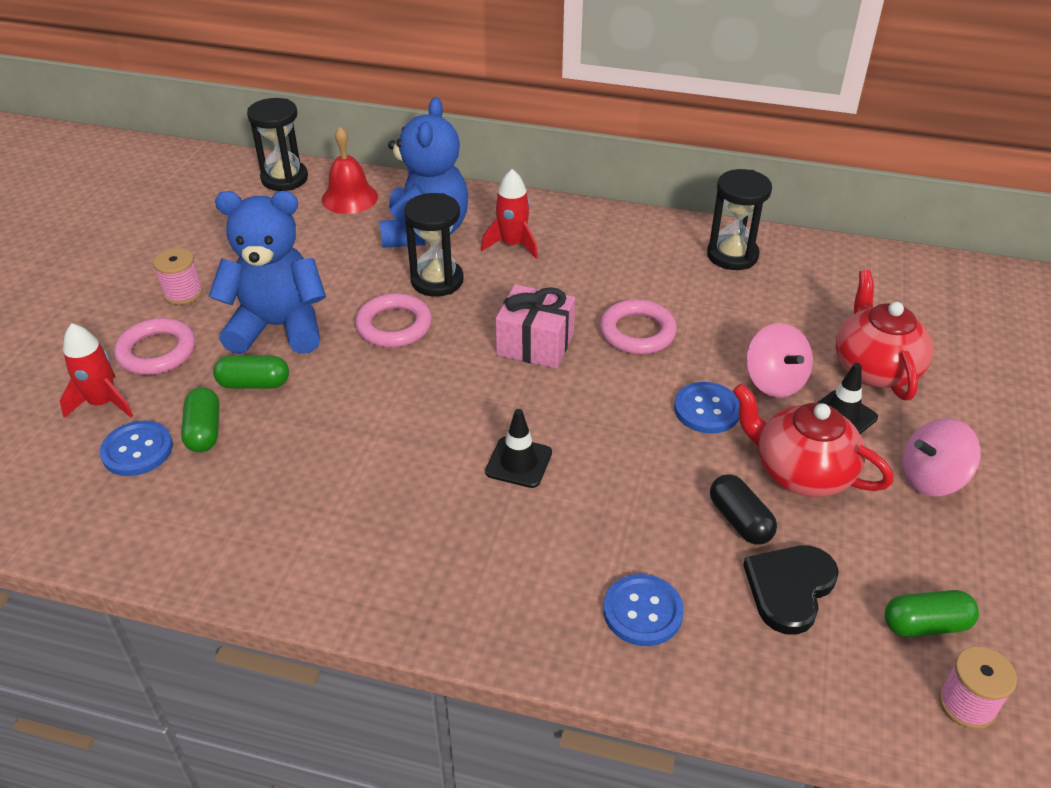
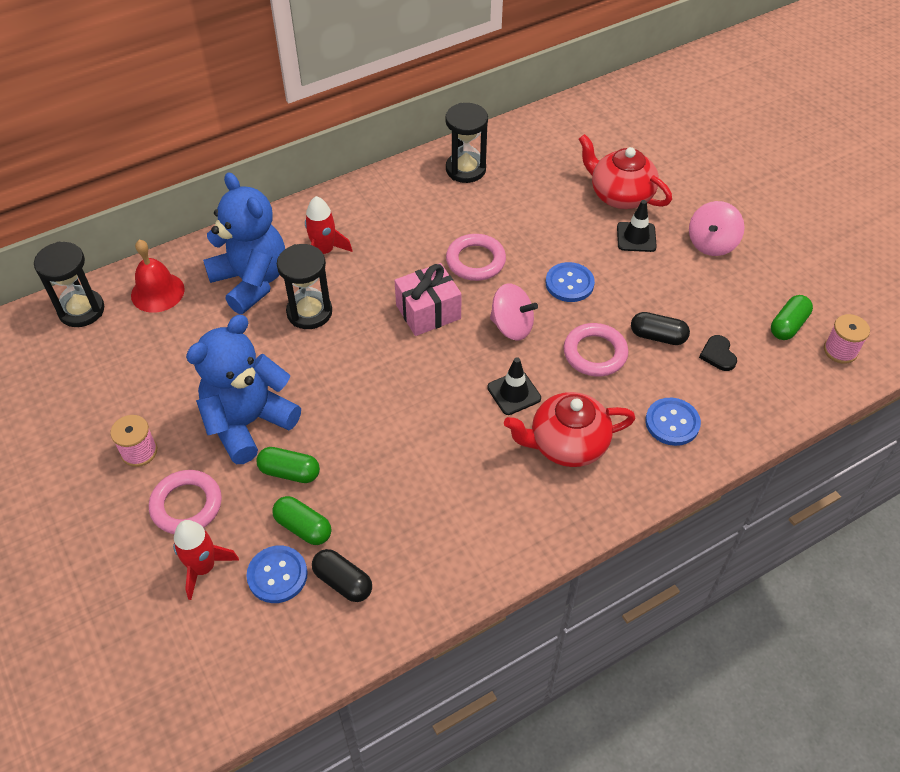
camera: 45 degrees left, 10 degrees up
green capsule [213,356,289,389] -> green capsule turned 60 degrees clockwise [256,447,320,483]
pink ring [355,293,432,348] -> pink ring moved to [564,323,628,377]
red teapot [733,383,894,497] -> red teapot moved to [504,392,635,467]
black heart [743,545,839,635] -> black heart [699,335,737,371], size x0.60
pink spinning top [746,323,813,397] -> pink spinning top moved to [490,284,538,341]
none -> black capsule [312,549,372,602]

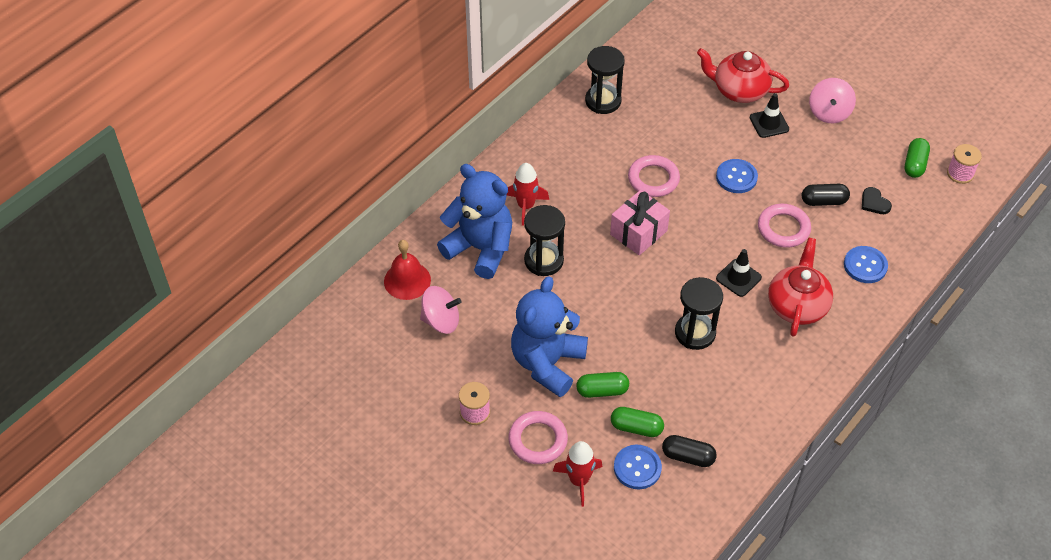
camera: 20 degrees left, 0 degrees up
black hourglass [34,242,104,327] -> black hourglass moved to [675,277,723,350]
pink spinning top [490,284,538,341] -> pink spinning top moved to [420,286,461,334]
red teapot [504,392,635,467] -> red teapot turned 135 degrees clockwise [768,238,833,337]

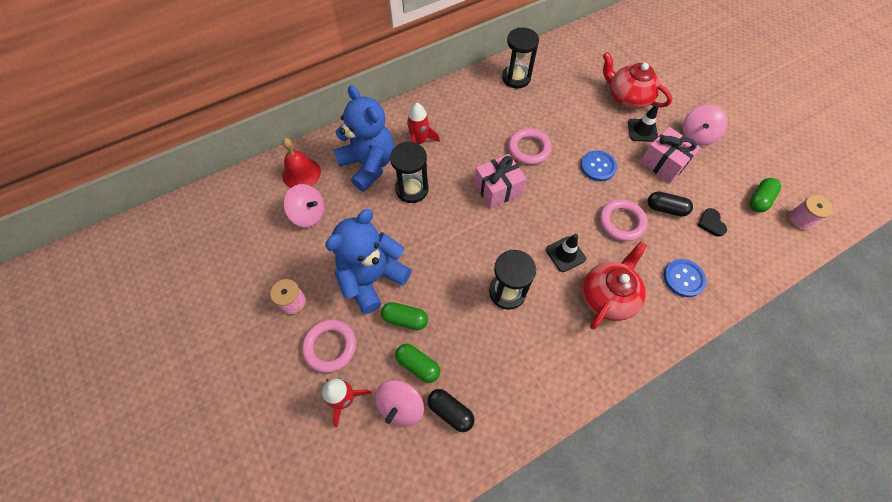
camera: 20 degrees right, 10 degrees up
blue button [614,445,662,489] -> pink spinning top [375,380,424,426]
none -> pink gift [640,127,701,183]

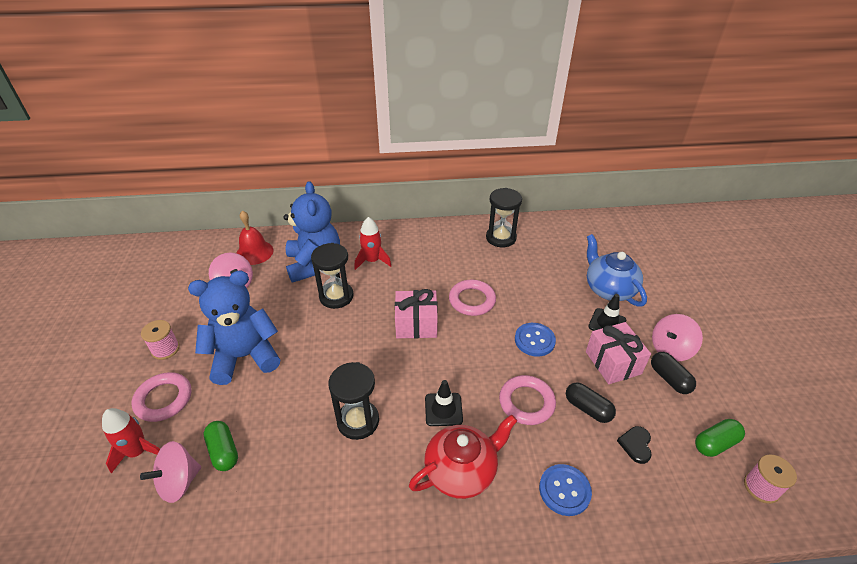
camera: 25 degrees right, 20 degrees down
green capsule [381,302,428,330] -> none
black capsule [427,389,475,432] -> black capsule moved to [651,352,696,394]
red teapot [603,52,672,109] -> blue teapot [587,234,647,307]

